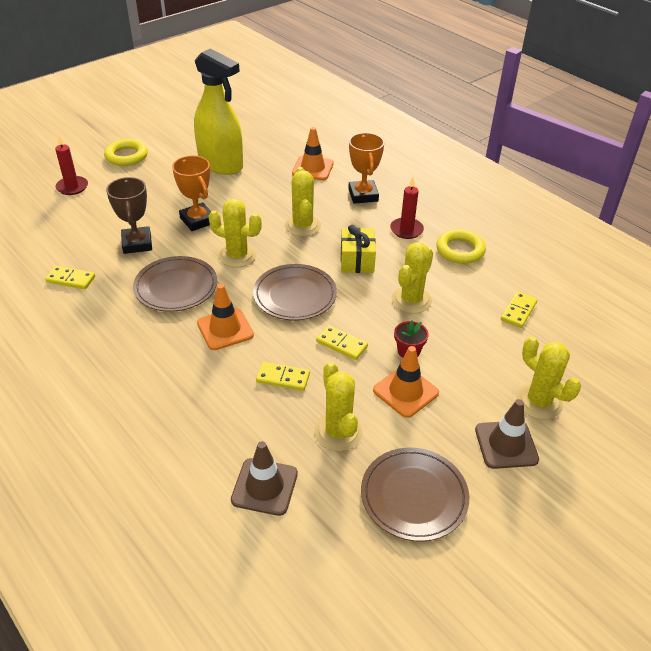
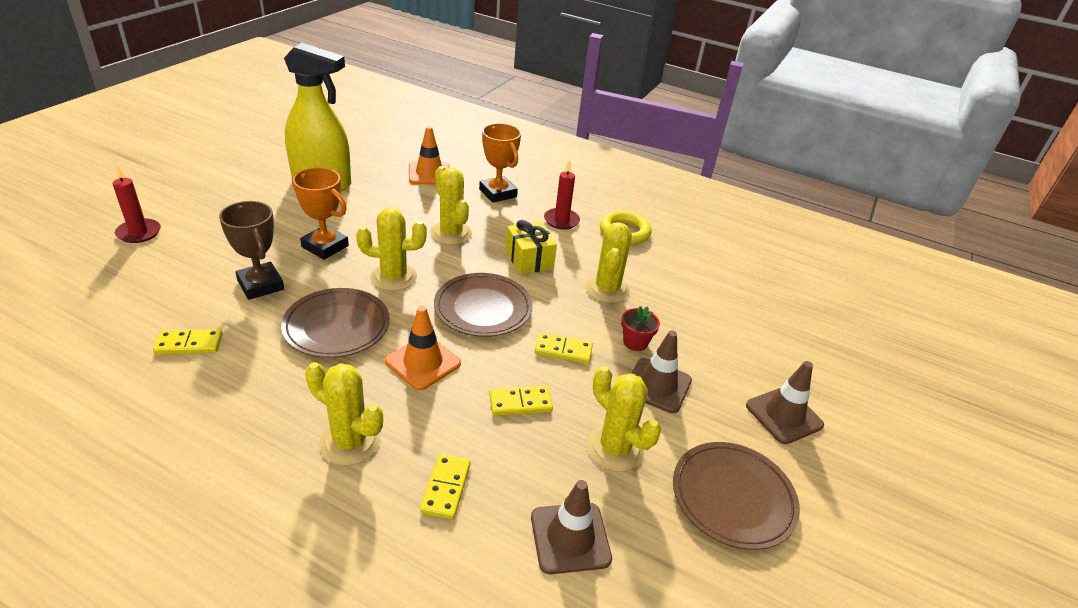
camera: 25 degrees left, 5 degrees down
yellow ring [104,139,148,166] -> none
orange traffic cone [373,346,439,418] -> brown traffic cone [632,331,692,413]
yellow domino [501,291,538,328] -> yellow domino moved to [420,454,471,519]
yellow cactus [516,336,581,420] -> yellow cactus moved to [305,362,383,466]

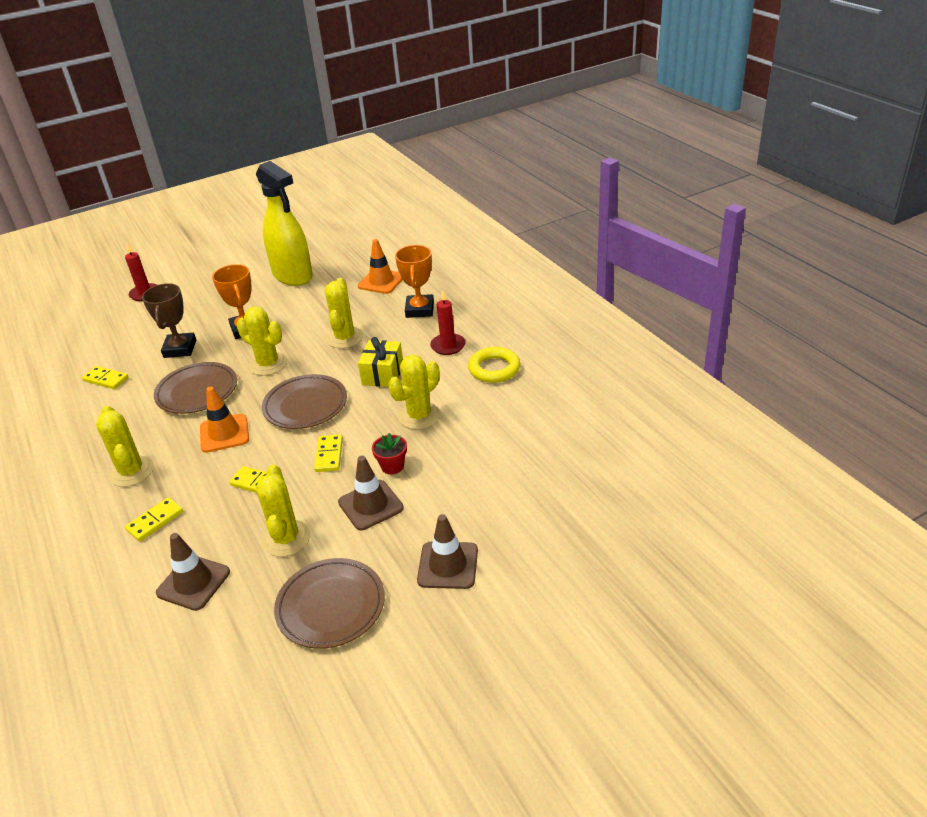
camera: 40 degrees right, 0 degrees up
yellow domino [534,332,593,364] -> yellow domino turned 45 degrees clockwise [314,434,343,472]

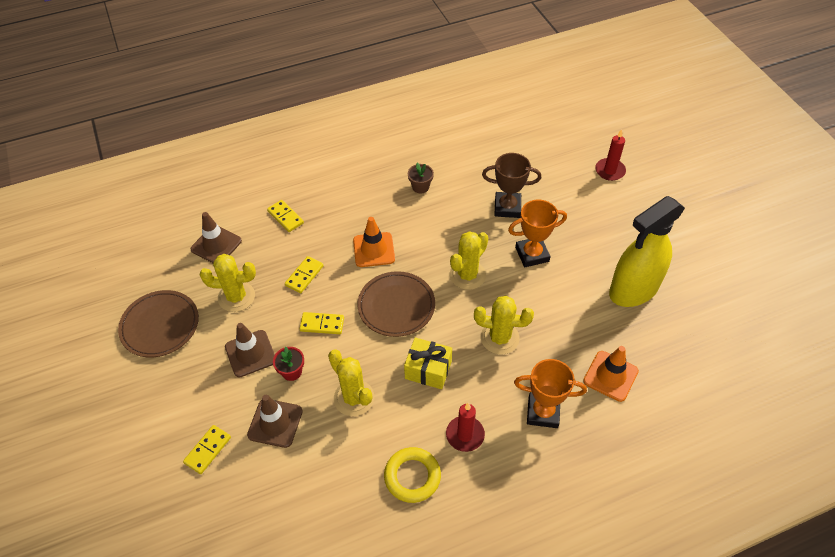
camera: 95 degrees right, 15 degrees up
yellow domino [82,366,129,389] -> yellow domino moved to [183,425,231,474]
yellow cactus [96,406,154,487] -> none
brown plate [154,362,237,414] -> none
brown traffic cone [417,514,478,589] -> brown traffic cone moved to [247,395,303,448]
none -> brown flower pot [408,163,434,194]

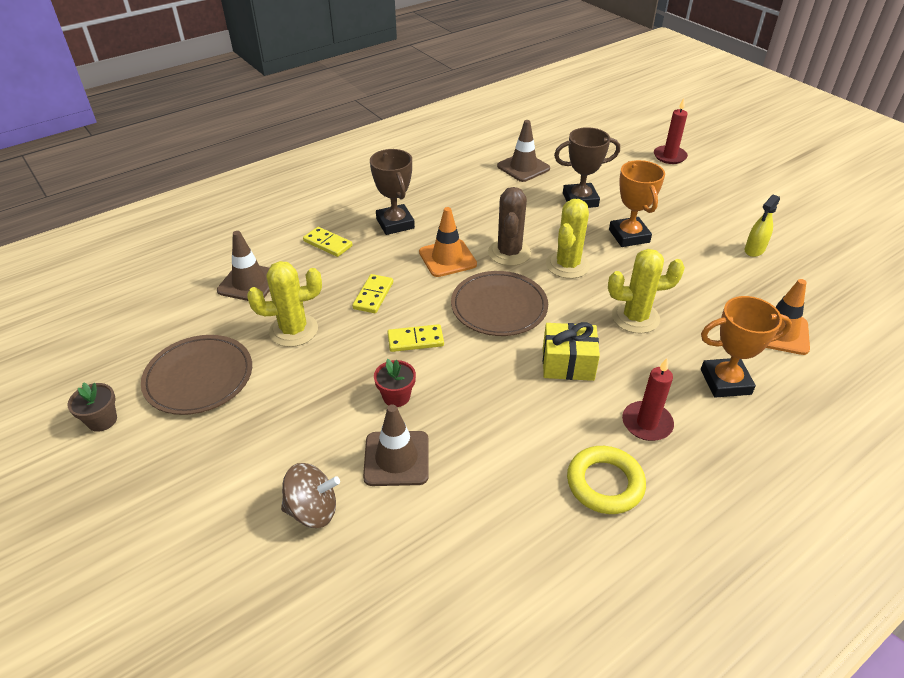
camera: 15 degrees left, 10 degrees down
yellow domino [183,425,231,474] -> brown spinning top [281,463,340,528]
brown traffic cone [225,323,275,377] -> brown traffic cone moved to [497,120,550,182]
yellow cactus [328,350,374,416] -> none
brown flower pot [408,163,434,194] -> brown flower pot moved to [68,382,117,432]
orange trophy [508,199,567,267] -> orange trophy turned 75 degrees counterclockwise [609,160,665,247]
yellow spray bottle [609,196,685,307] -> yellow spray bottle [745,194,780,257], size x0.42
none -> brown trophy [370,149,415,235]
none -> brown cactus [488,187,531,266]

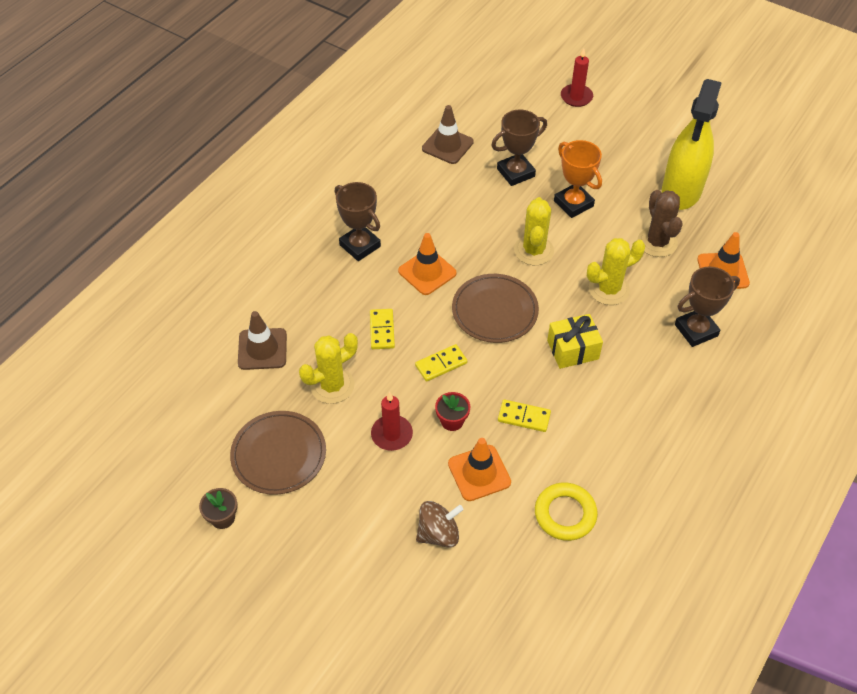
camera: 20 degrees left, 10 degrees up
yellow domino [303,227,352,257] -> yellow domino moved to [498,400,551,432]
brown traffic cone [363,404,429,486] -> orange traffic cone [448,438,511,501]
brown cactus [488,187,531,266] -> brown cactus moved to [638,190,683,257]
yellow ring [567,446,646,514] -> yellow ring moved to [535,482,598,541]
red candle [622,358,674,441] -> red candle moved to [371,392,413,451]
orange trophy [701,296,792,398] -> brown trophy [675,266,740,347]
yellow spray bottle [745,194,780,257] -> yellow spray bottle [662,79,721,210], size x2.40

